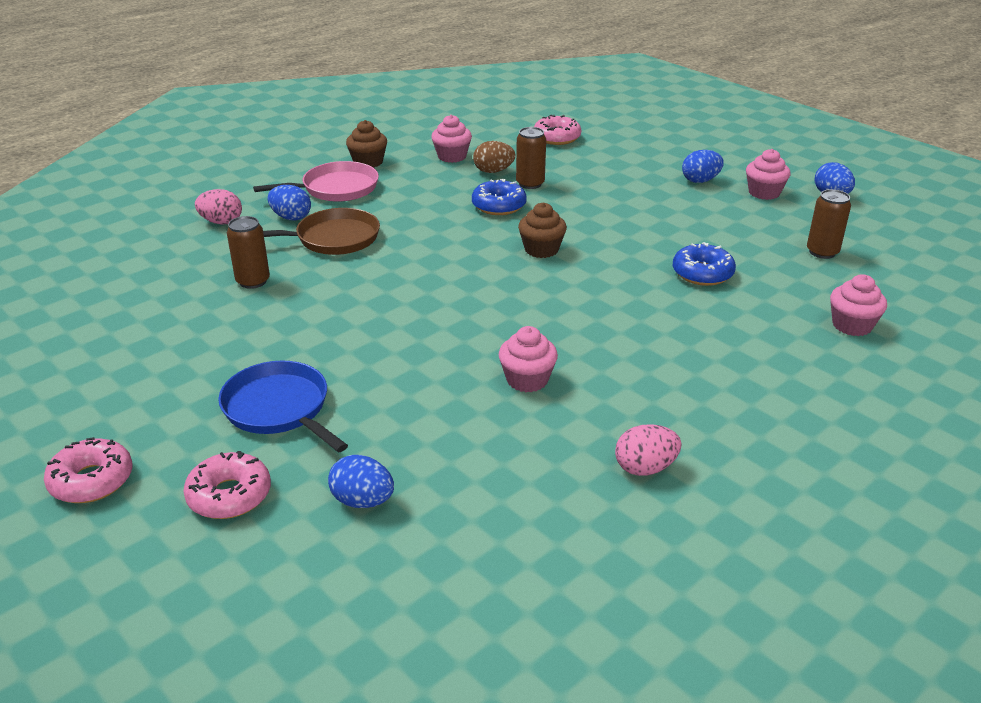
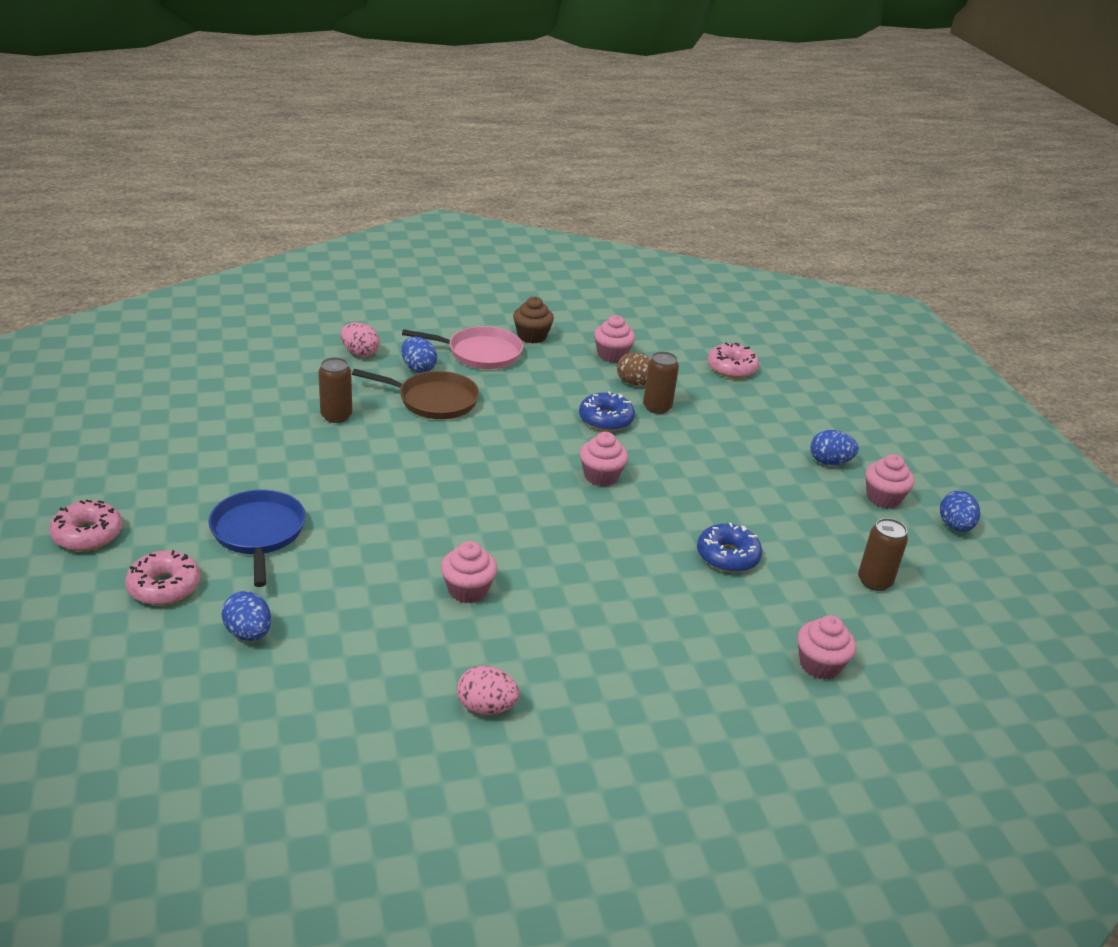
camera: 25 degrees right, 0 degrees up
brown cupcake [518,203,567,258] -> pink cupcake [580,432,628,486]

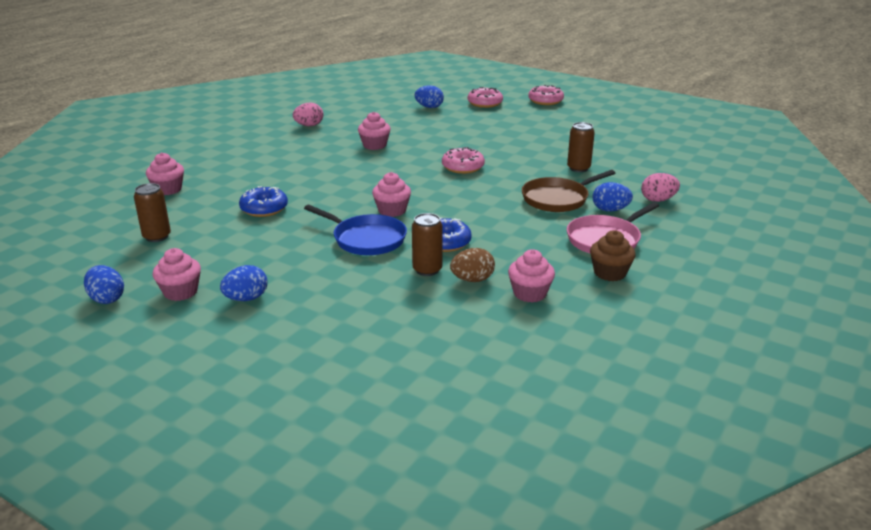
camera: 140 degrees right, 5 degrees down
blue pan [208,489,306,587] -> blue pan moved to [304,205,407,255]
pink donut [708,343,759,378] -> pink donut moved to [442,147,485,174]

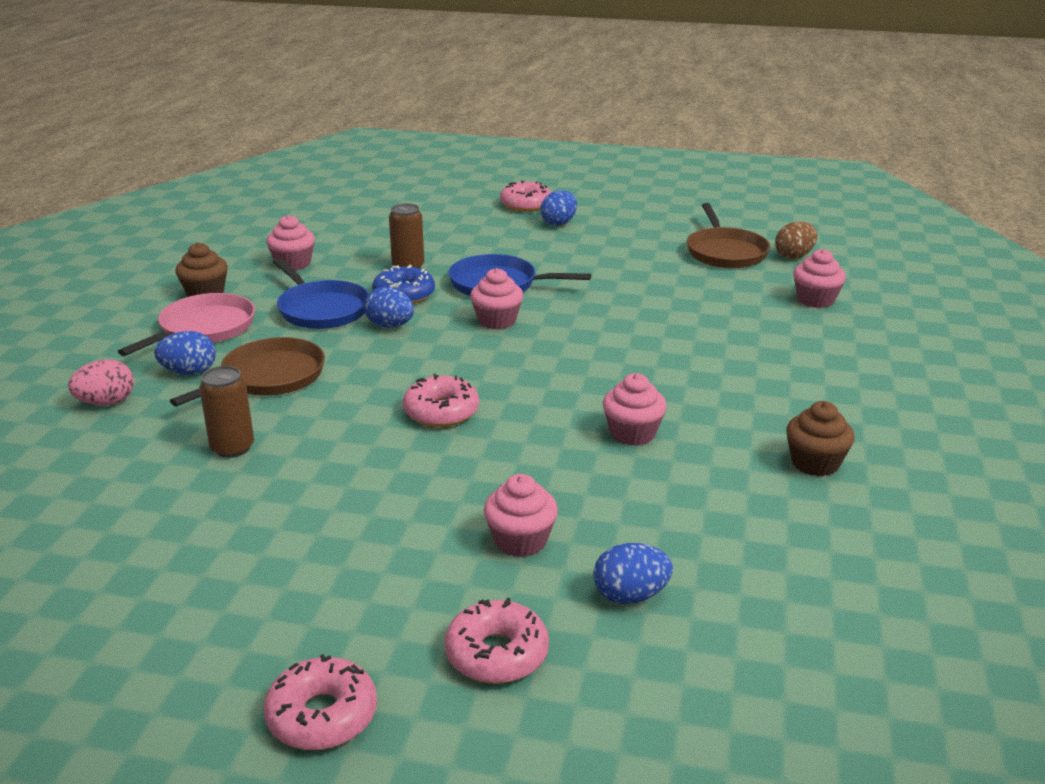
camera: 160 degrees right, 0 degrees up
blue egg [84,265,124,304] -> blue egg moved to [364,287,414,328]
brown can [134,183,171,242] -> brown pan [687,203,770,268]
pink cupcake [152,248,201,301] -> pink cupcake moved to [484,474,558,557]
blue donut [239,186,288,217] -> none
pink egg [293,103,323,126] -> brown cupcake [786,401,855,477]
brown egg [450,248,495,282] -> brown egg moved to [775,222,817,259]
none -> blue pan [273,258,369,329]
none -> pink donut [500,180,551,212]

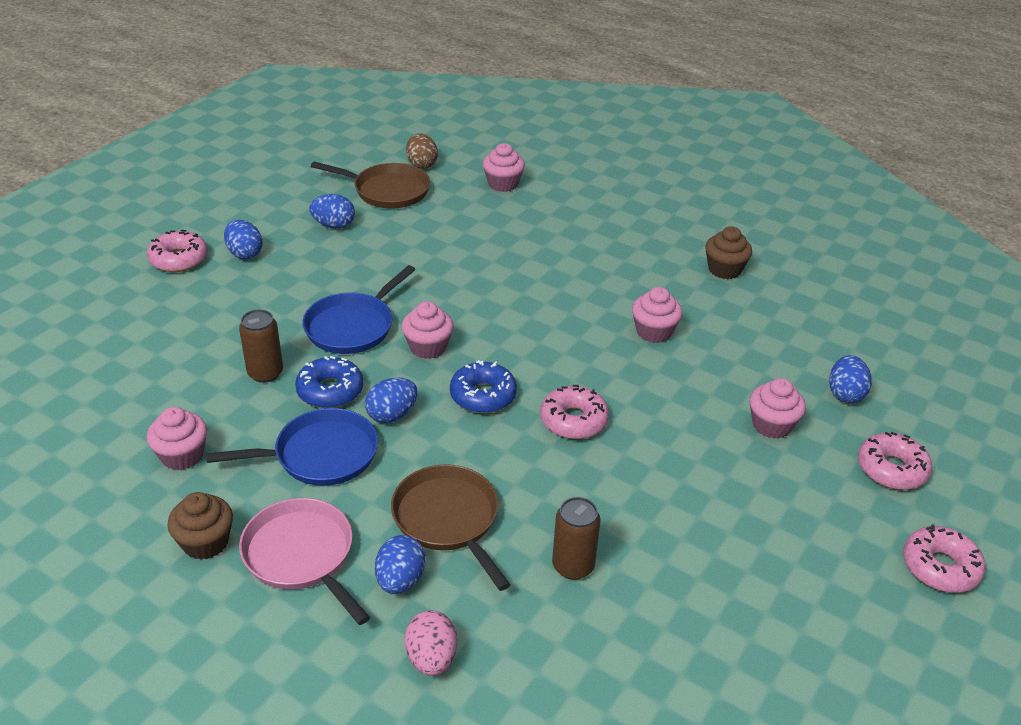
camera: 70 degrees left, 10 degrees up
none -> blue egg [309,194,355,229]
none -> blue donut [450,360,517,413]

